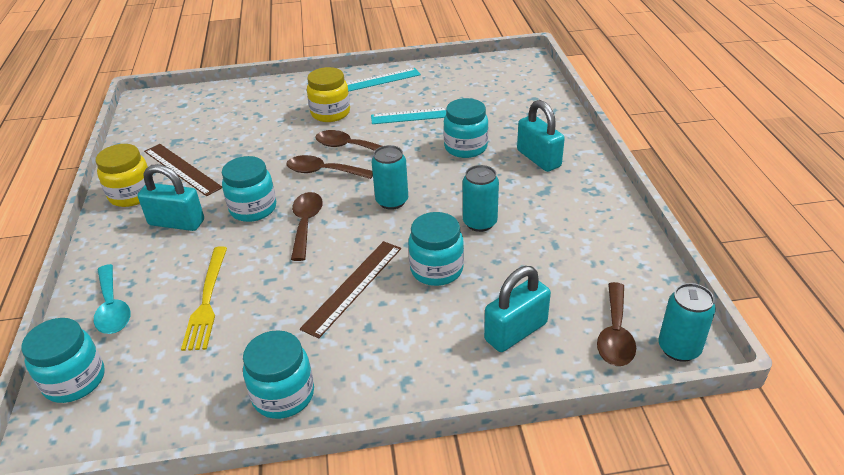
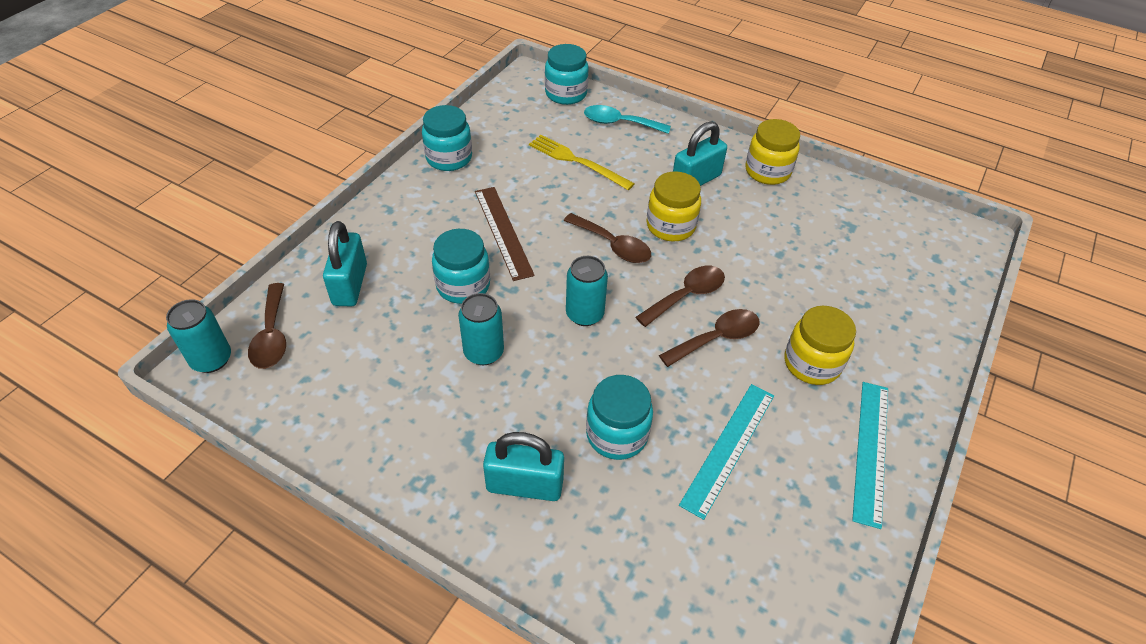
camera: 125 degrees right, 10 degrees up
brown ruler [144,144,222,196] -> none
turquoise jar [222,156,276,222] -> yellow jar [647,171,701,241]
brown spoon [597,282,636,366] -> brown spoon turned 150 degrees counterclockwise [248,283,286,369]

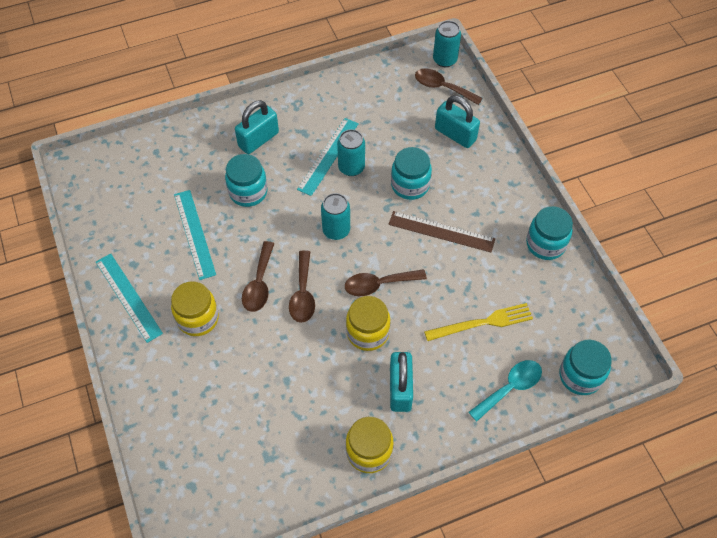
camera: 130 degrees right, 10 degrees up
none -> turquoise ruler [297,118,359,196]

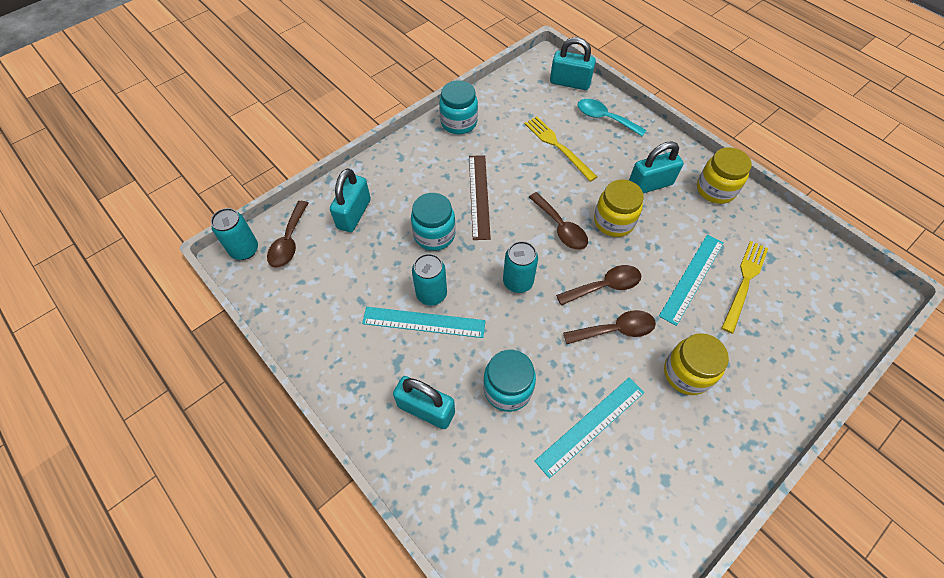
camera: 110 degrees left, 0 degrees up
turquoise ruler [96,253,163,343] -> turquoise ruler moved to [659,234,724,326]
turquoise jar [559,340,612,395] -> turquoise padlock [550,37,596,90]
none -> yellow fork [722,241,768,334]

